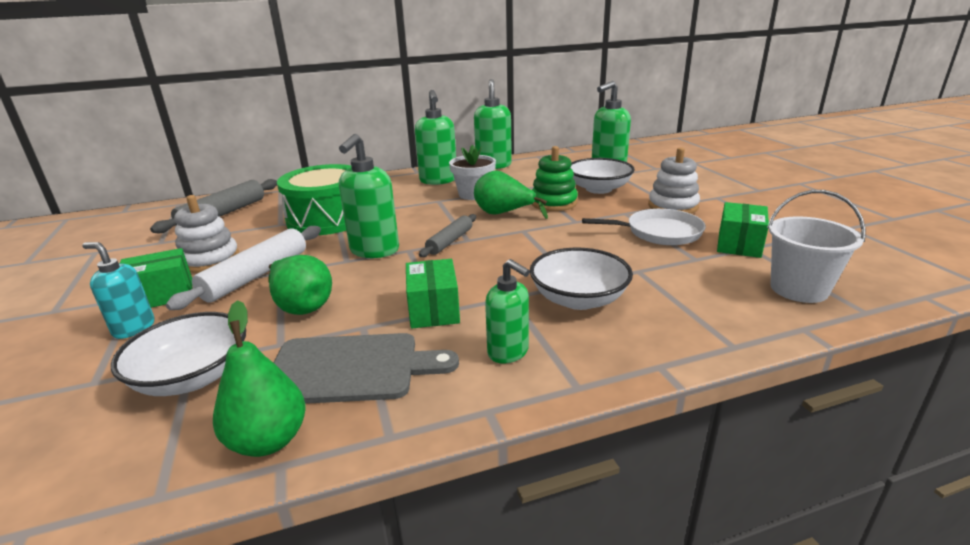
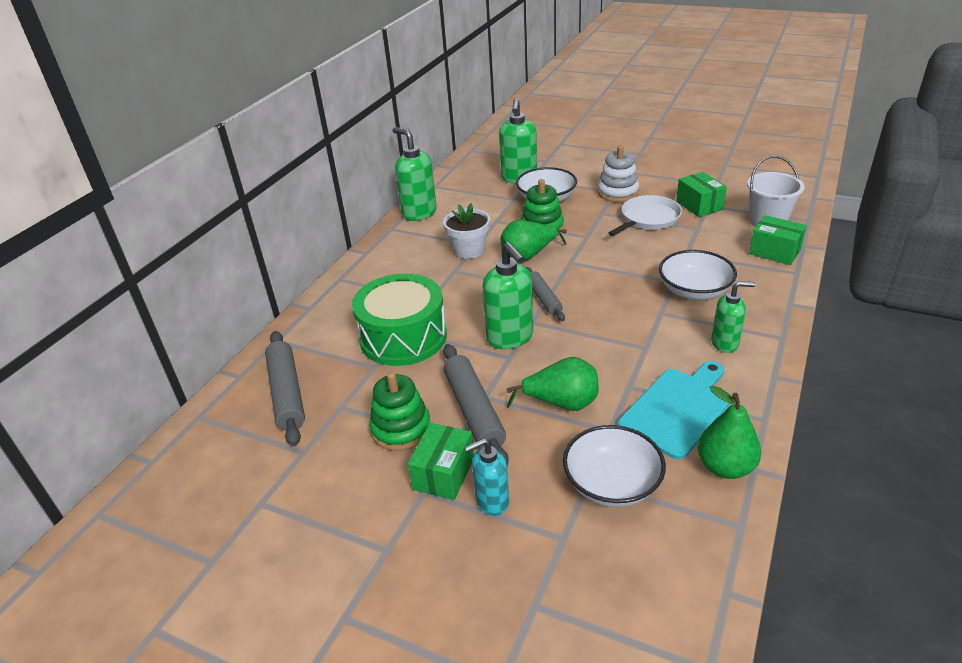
camera: 45 degrees left, 10 degrees up
white rolling pin [166,226,321,310] -> grey rolling pin [443,344,509,466]
white stacking toy [174,195,239,273] -> green stacking toy [369,372,431,451]
grey cutting board [274,333,459,404] -> turquoise cutting board [618,361,730,460]
green box [406,259,460,328] -> green box moved to [749,215,807,265]
green soap dispenser [415,90,456,185] -> none

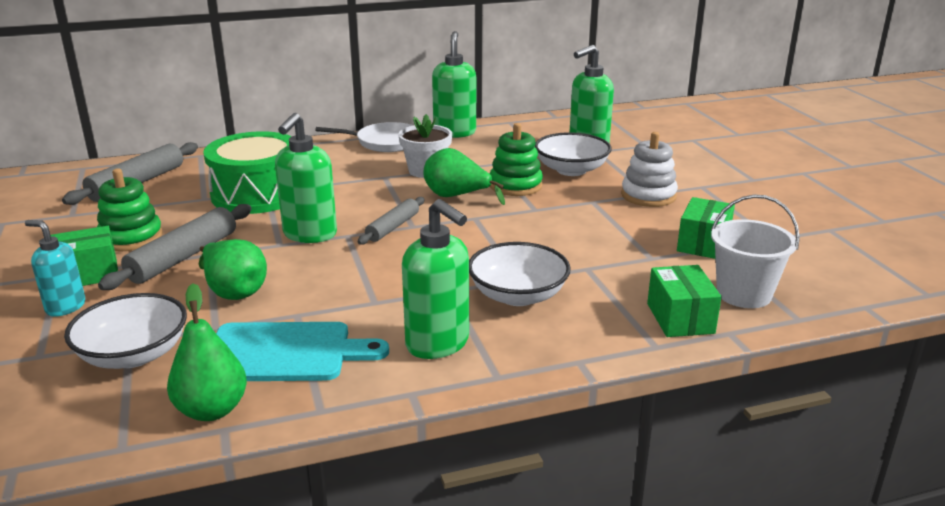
camera: 45 degrees right, 10 degrees down
white pan [609,195,682,236] -> white pan moved to [315,122,414,152]
green soap dispenser [711,281,755,353] -> green soap dispenser [402,199,469,359], size x1.56

